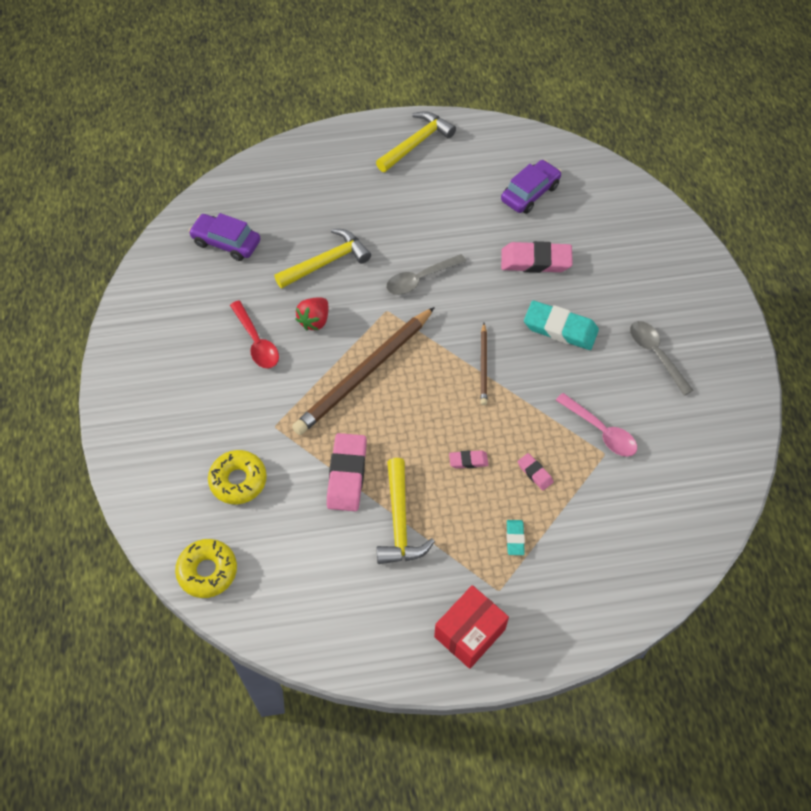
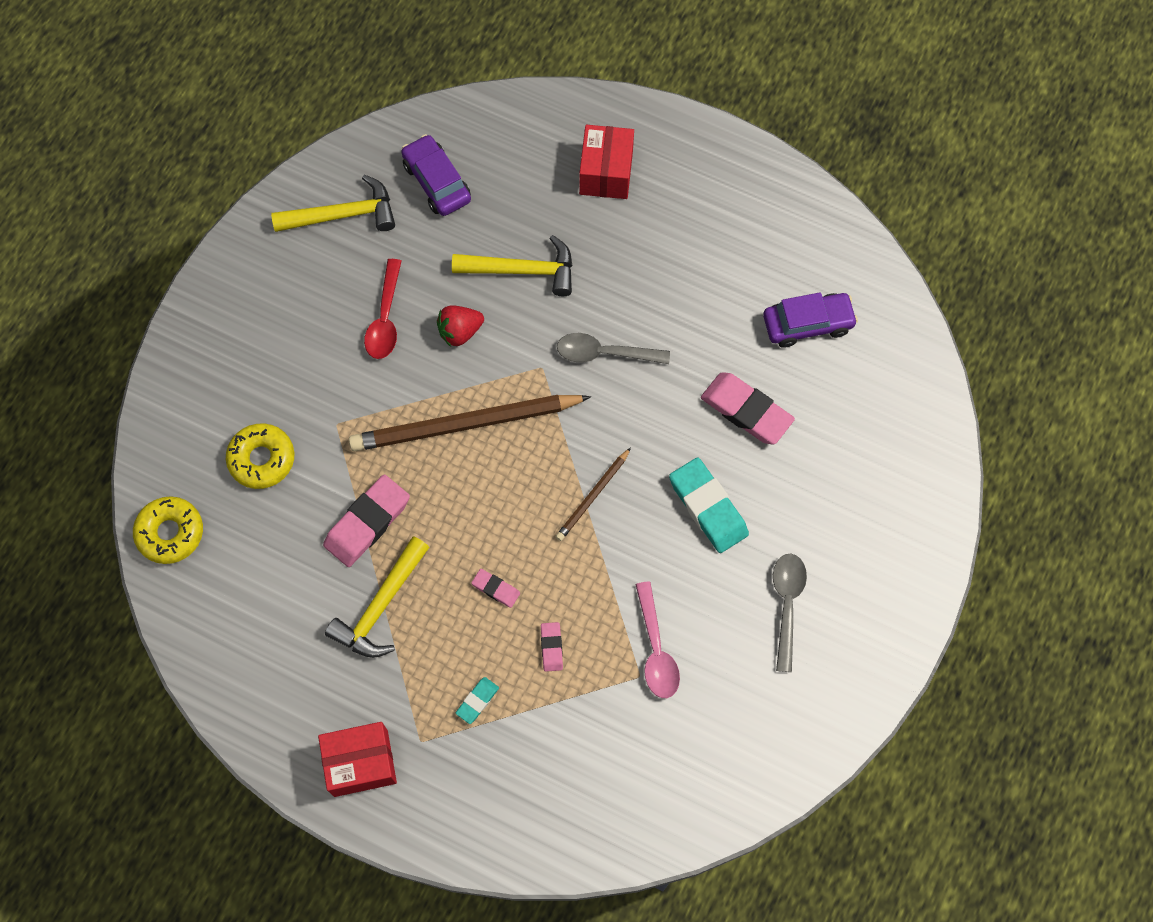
camera: 35 degrees right, 10 degrees up
yellow hammer [376,111,456,172] -> yellow hammer moved to [271,175,395,232]
none -> red box [579,125,634,199]

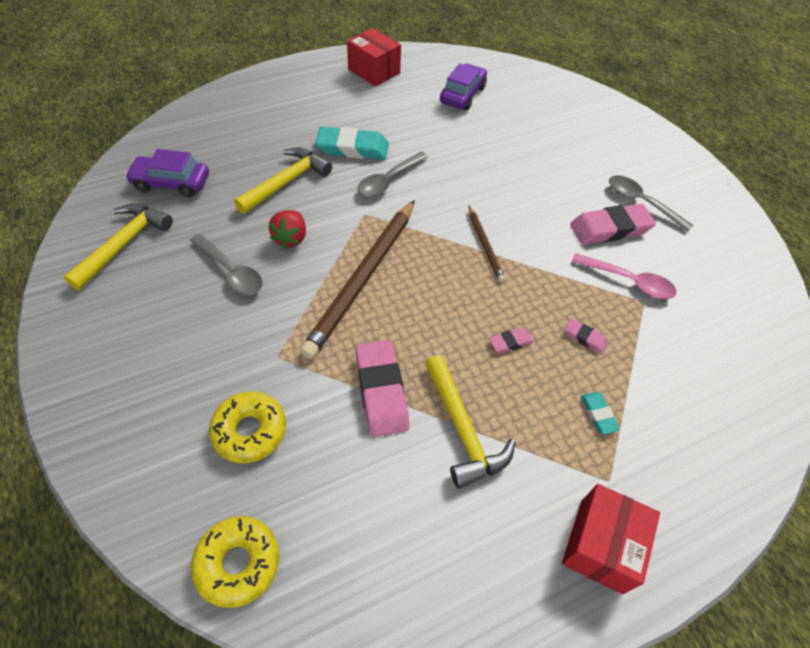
camera: 55 degrees left, 15 degrees down
red spoon [364,259,401,359] -> grey spoon [190,234,262,295]
red box [579,125,634,199] -> red box moved to [347,28,401,87]
turquoise eraser [669,457,749,553] -> turquoise eraser moved to [315,127,389,160]
pink eraser [701,372,795,444] -> pink eraser moved to [570,204,656,245]

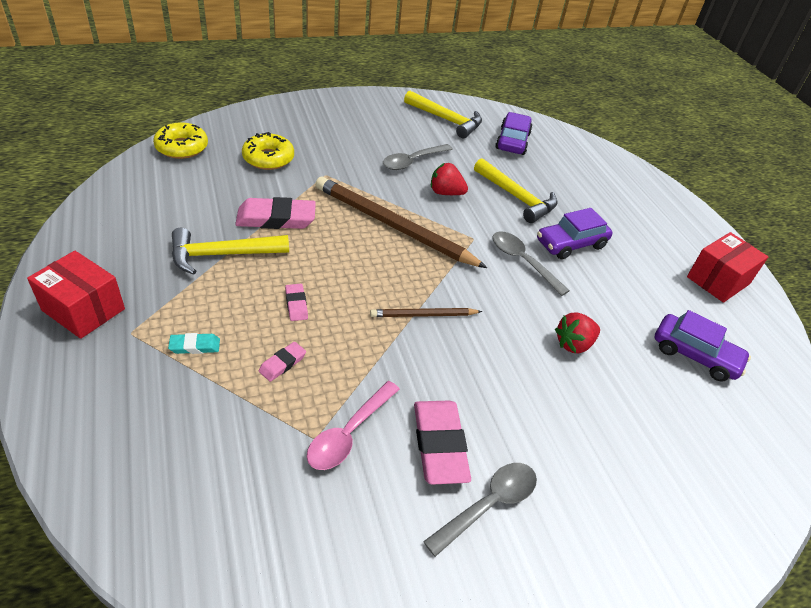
camera: 95 degrees right, 10 degrees down
turquoise eraser [315,127,389,160] -> purple car [537,208,613,260]
none -> red strawberry [555,312,600,353]

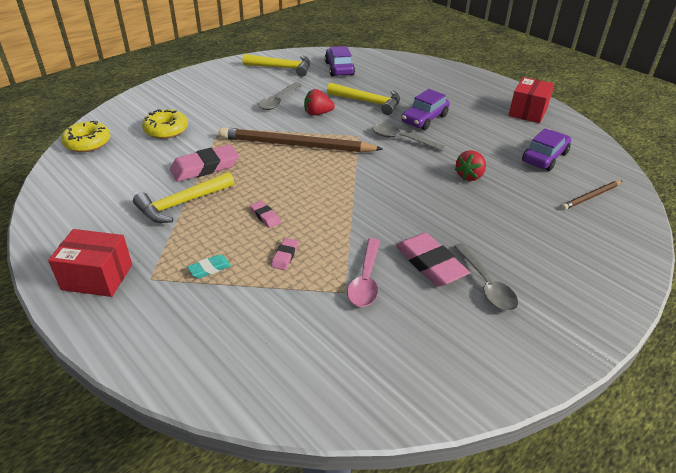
camera: 20 degrees left, 5 degrees down
brown pencil [370,308,482,317] -> brown pencil moved to [561,181,622,210]
grey spoon [423,463,537,557] -> grey spoon turned 135 degrees clockwise [454,243,518,311]
purple car [655,310,751,382] -> purple car turned 60 degrees counterclockwise [522,128,571,171]

